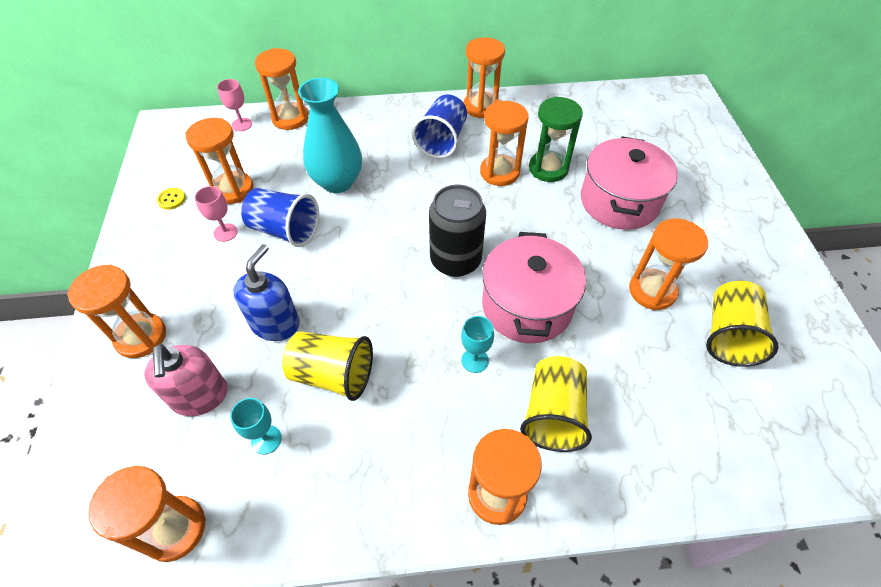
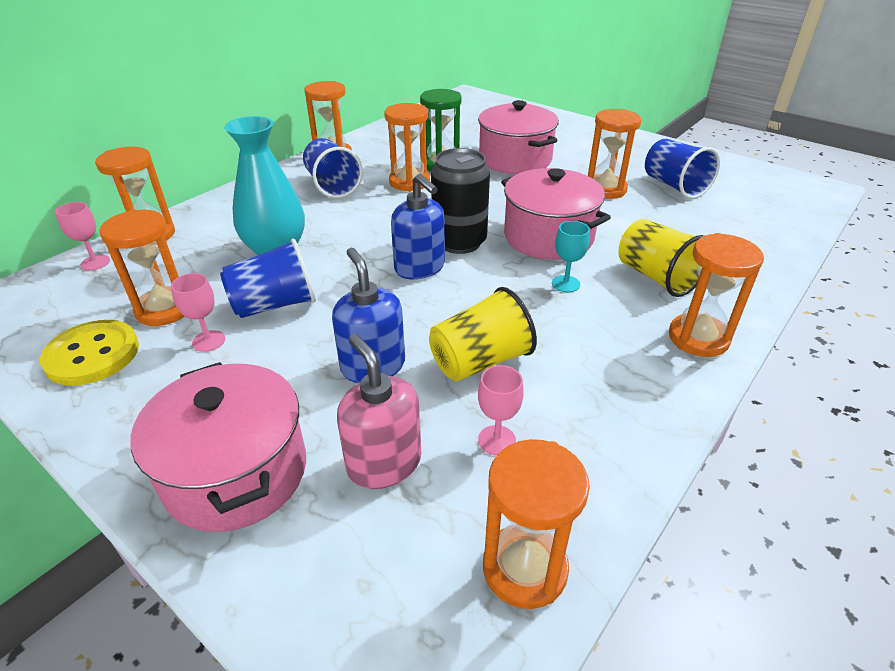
camera: 45 degrees left, 15 degrees down
orange hourglass [67,265,166,358] -> pink pot [130,362,306,532]
pink soap dispenser [144,344,228,416] -> pink soap dispenser turned 150 degrees counterclockwise [337,334,421,489]
yellow button [157,188,186,210] -> yellow button [40,320,139,386], size x2.22
turquoise goblet [230,398,282,455] -> pink goblet [478,365,524,455]
yellow cup [706,281,778,367] -> blue cup [645,139,720,199]
none -> blue soap dispenser [391,174,445,279]

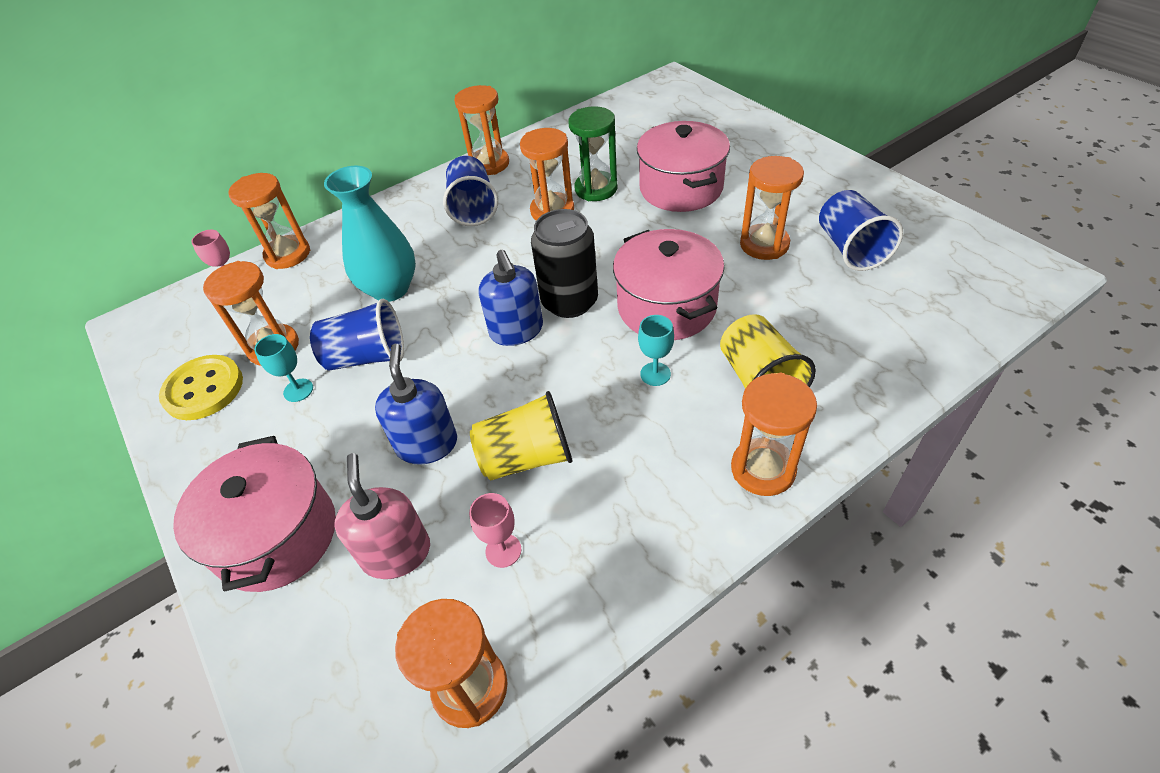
camera: 20 degrees right, 10 degrees up
pink goblet [171,273,225,352] -> turquoise goblet [254,334,313,402]

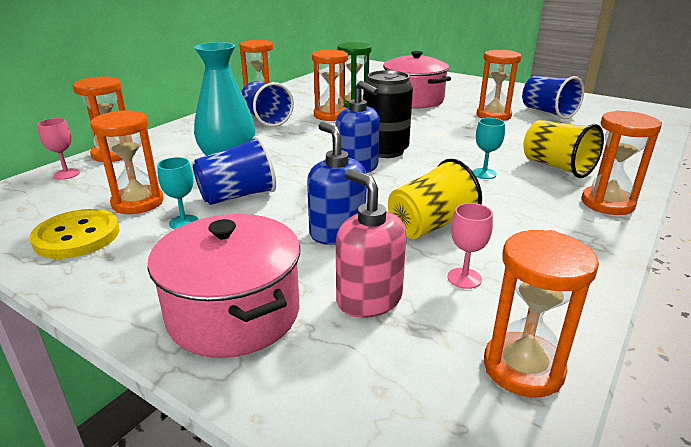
camera: 25 degrees left, 20 degrees down
pink pot [613,229,724,340] -> none

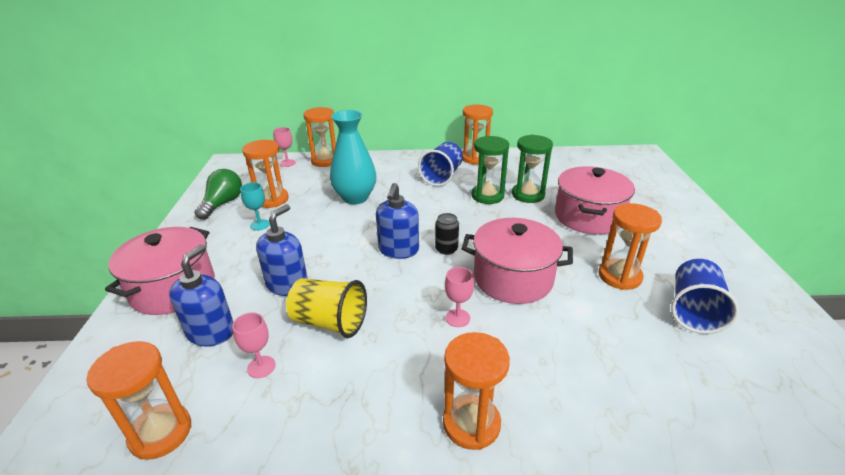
camera: 55 degrees right, 5 degrees up
yellow button [29,209,119,259] -> green light bulb [194,169,242,220]
blue cup [193,136,276,205] -> none
orange hourglass [312,50,348,121] -> green hourglass [471,136,509,204]
pink soap dispenser [336,169,407,318] -> blue soap dispenser [169,244,233,346]
black can [363,70,413,158] -> black can [435,213,459,255], size x0.52
turquoise goblet [473,118,505,179] -> pink goblet [445,267,474,327]
yellow cup [523,120,604,178] -> none
none -> pink pot [462,218,573,304]

